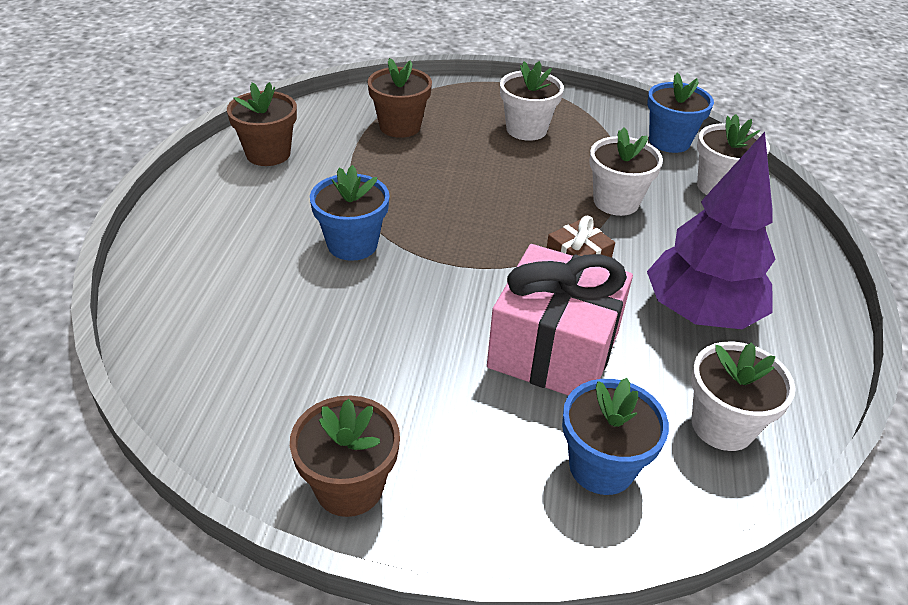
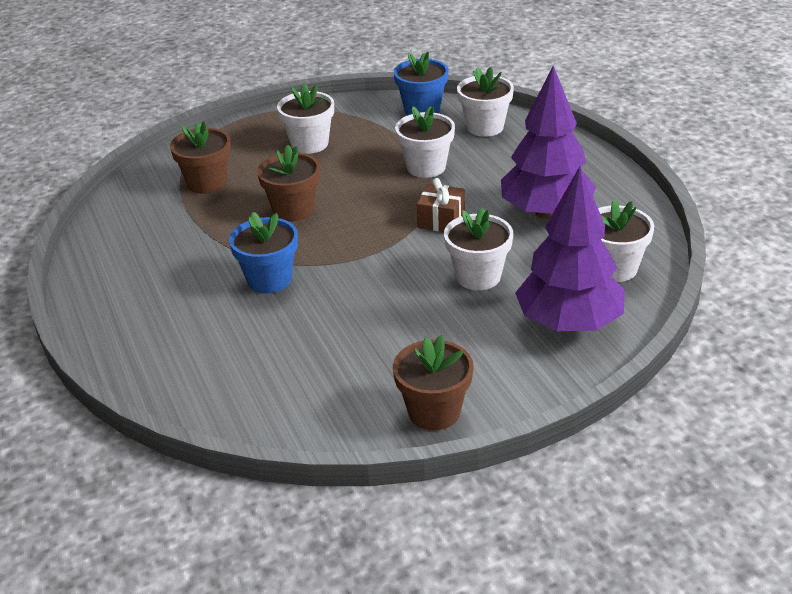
camera: 30 degrees left, 5 degrees down
brown flower pot [227,82,297,166] -> brown flower pot moved to [257,145,320,222]
pink gift [487,244,633,396] -> white flower pot [444,208,513,290]
blue flower pot [562,378,669,495] -> purple tree [515,166,625,332]

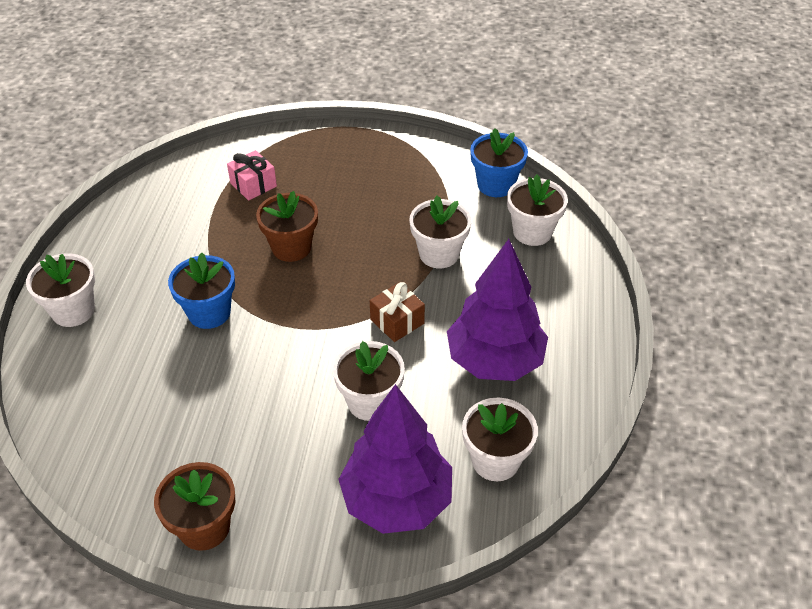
camera: 30 degrees right, 10 degrees up
brown flower pot [170,121,231,194] -> pink gift [227,150,277,201]
white flower pot [277,83,334,154] -> white flower pot moved to [26,254,95,327]

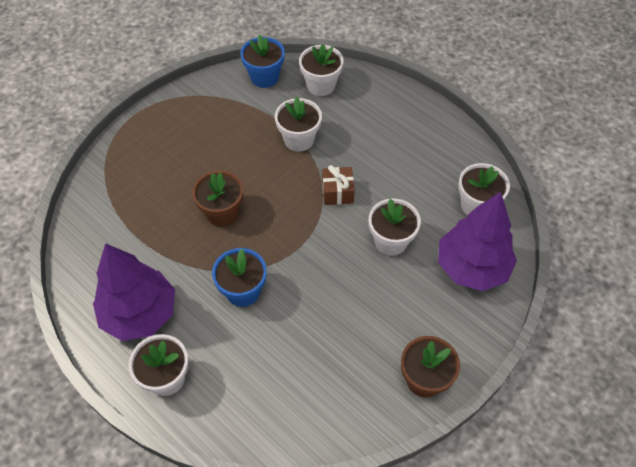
camera: 55 degrees left, 10 degrees up
pink gift [227,150,277,201] -> none
purple tree [447,239,548,381] -> purple tree moved to [93,243,175,341]

